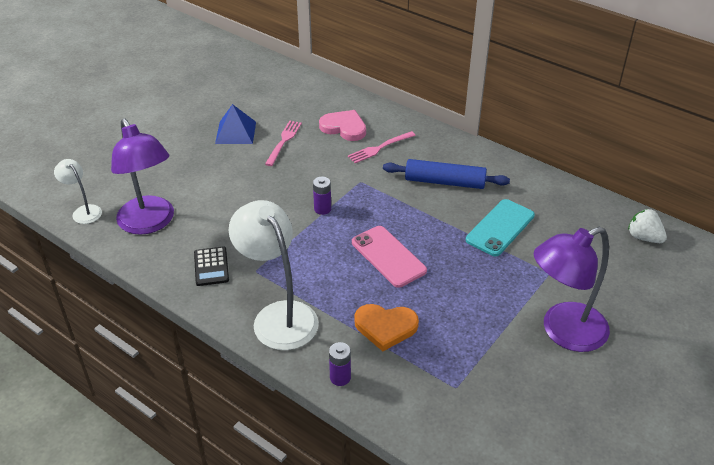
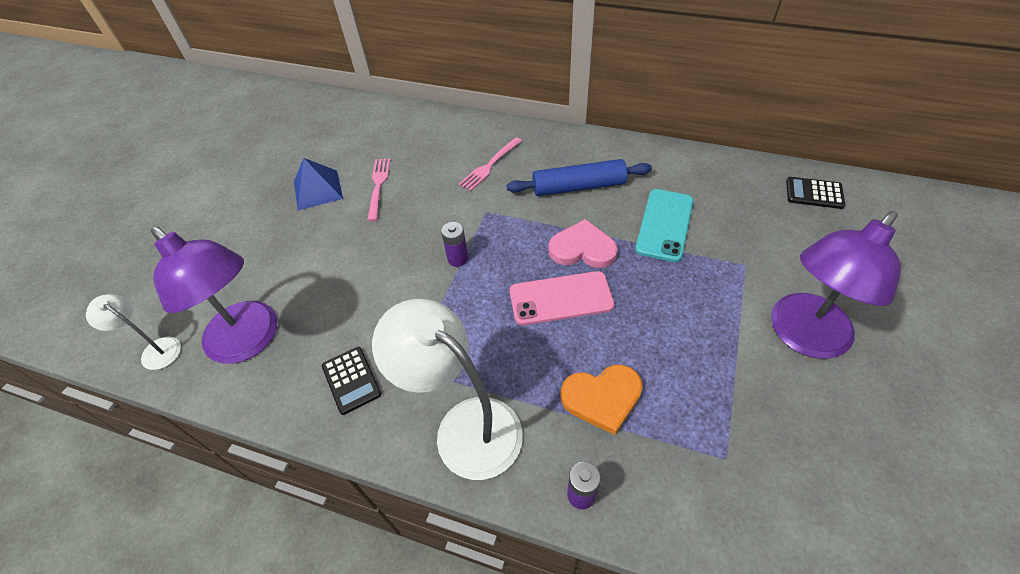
camera: 15 degrees left, 10 degrees up
pink heart [319,110,366,141] -> pink heart moved to [548,219,618,268]
pink phone [352,226,427,288] -> pink phone turned 45 degrees counterclockwise [510,271,615,325]
white strawberry [628,209,667,243] -> black calculator [786,177,845,209]

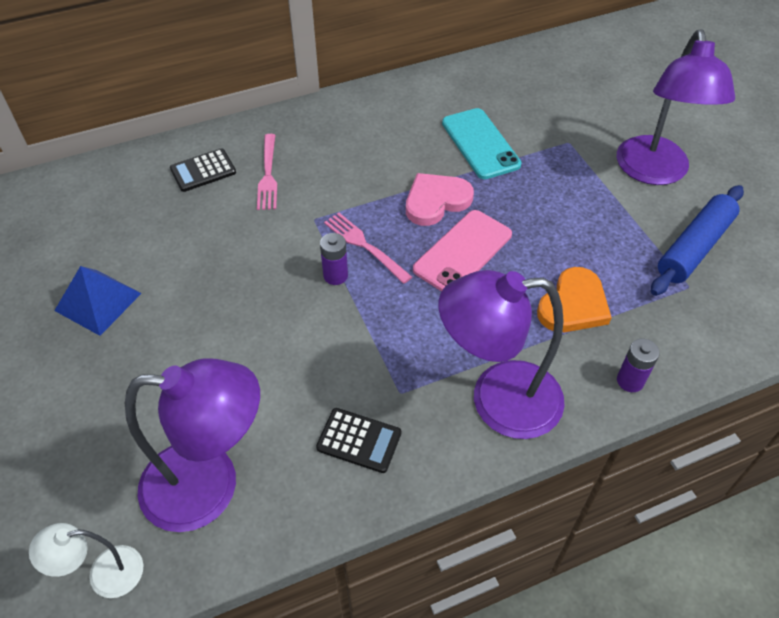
camera: 45 degrees left, 0 degrees up
pink fork [367,158,391,221] -> pink fork moved to [324,213,412,284]
white lamp [372,299,523,480] -> purple lamp [438,270,565,439]
blue rolling pin [506,159,652,196] -> blue rolling pin moved to [651,185,744,296]
black calculator [786,177,845,209] -> black calculator moved to [170,149,236,192]

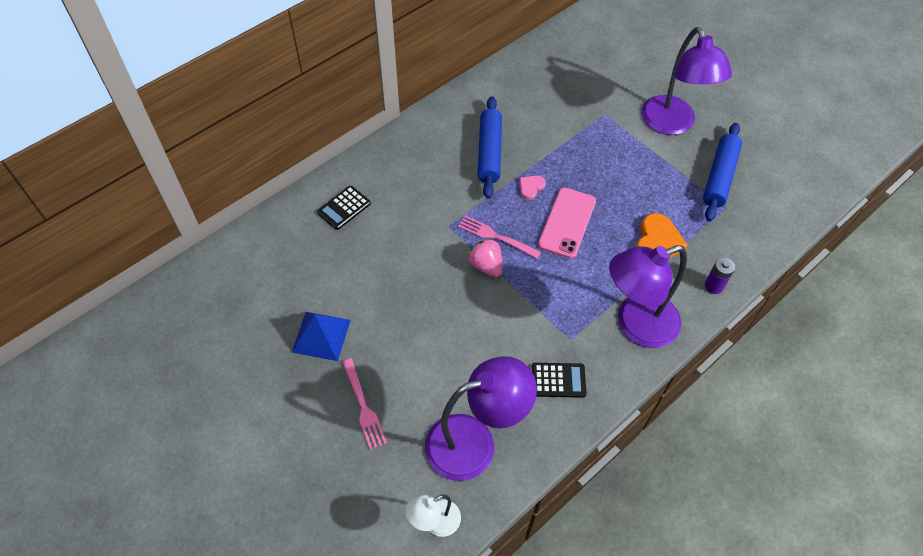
camera: 20 degrees left, 5 degrees up
pink fork [257,134,277,210] -> pink fork moved to [342,359,387,450]
purple battery [320,233,348,285] -> pink strawberry [468,239,503,278]
pink heart [406,173,474,226] -> pink heart [519,175,546,200], size x0.54
turquoise phone [442,108,522,179] -> none
none -> blue rolling pin [478,96,502,199]

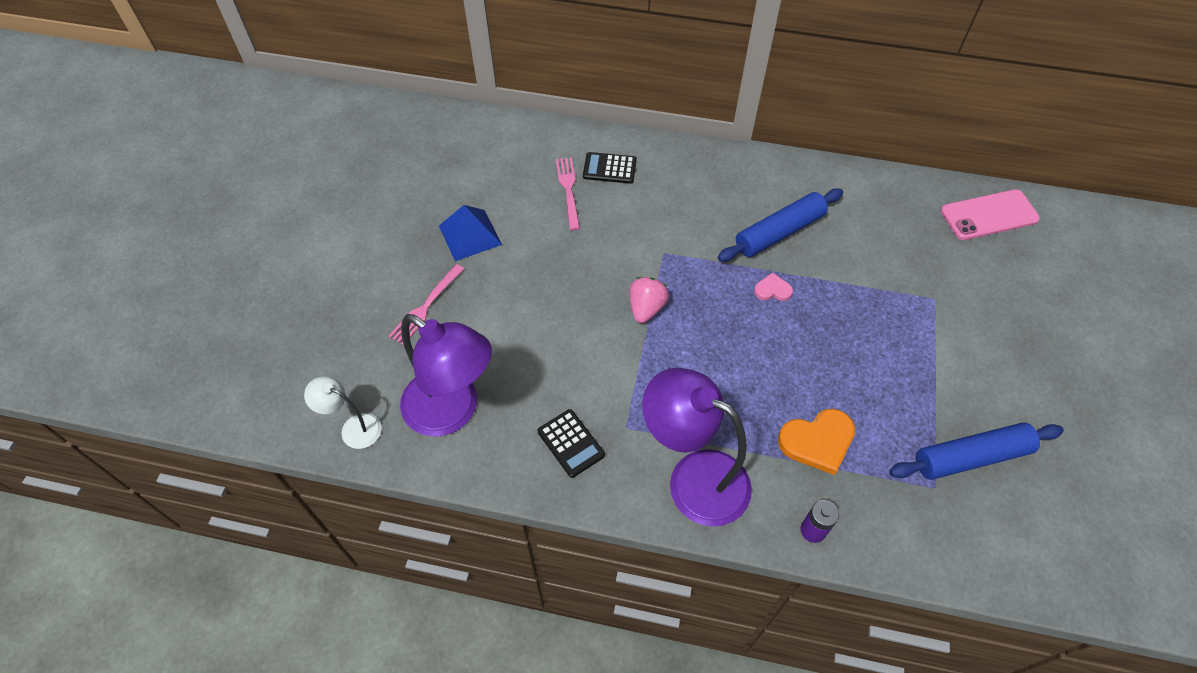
camera: 55 degrees right, 0 degrees up
pink fork [458,216,541,259] -> pink fork moved to [556,157,580,231]
pink phone [538,188,596,258] -> pink phone moved to [941,189,1040,240]
purple lamp [641,27,732,135] -> none

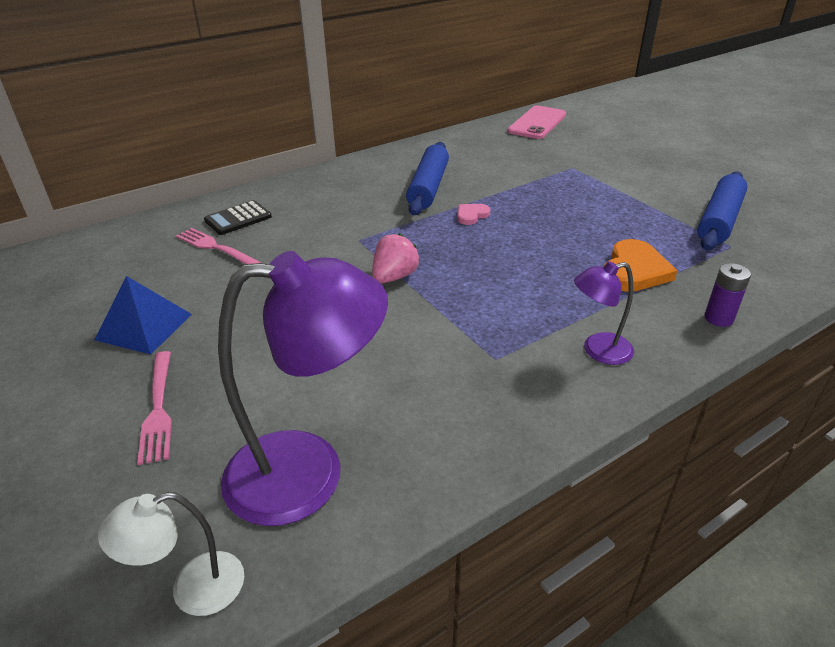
camera: 45 degrees left, 20 degrees down
black calculator [538,409,605,478] -> none
pink strawberry [629,277,669,323] -> pink strawberry turned 60 degrees clockwise [372,233,419,283]
purple lamp [642,368,752,527] -> purple lamp [574,261,634,365], size x0.51

